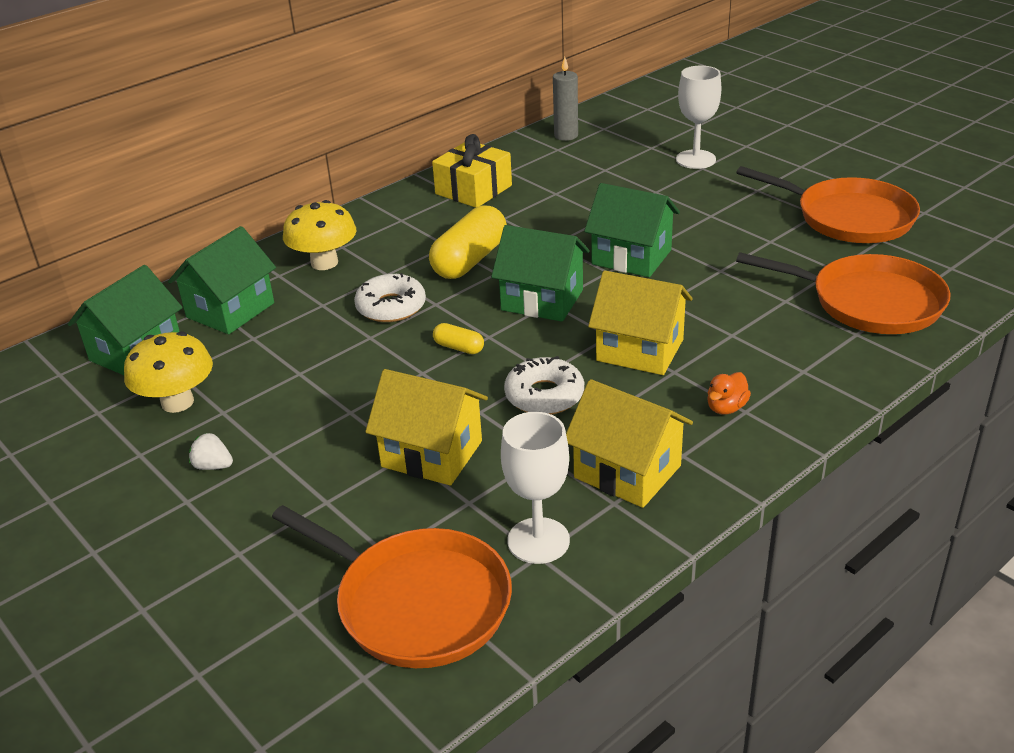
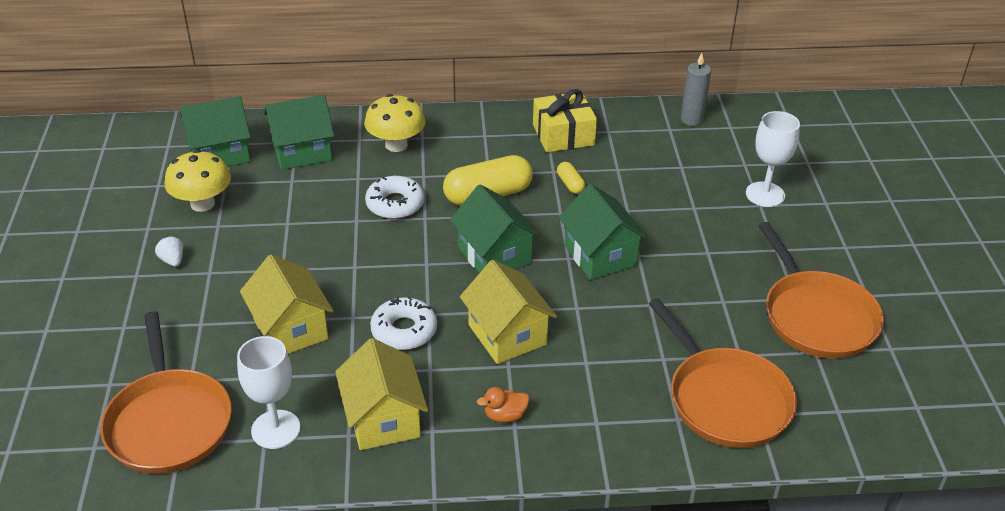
camera: 35 degrees right, 5 degrees up
yellow capsule [433,323,484,354] -> yellow capsule moved to [557,162,585,194]

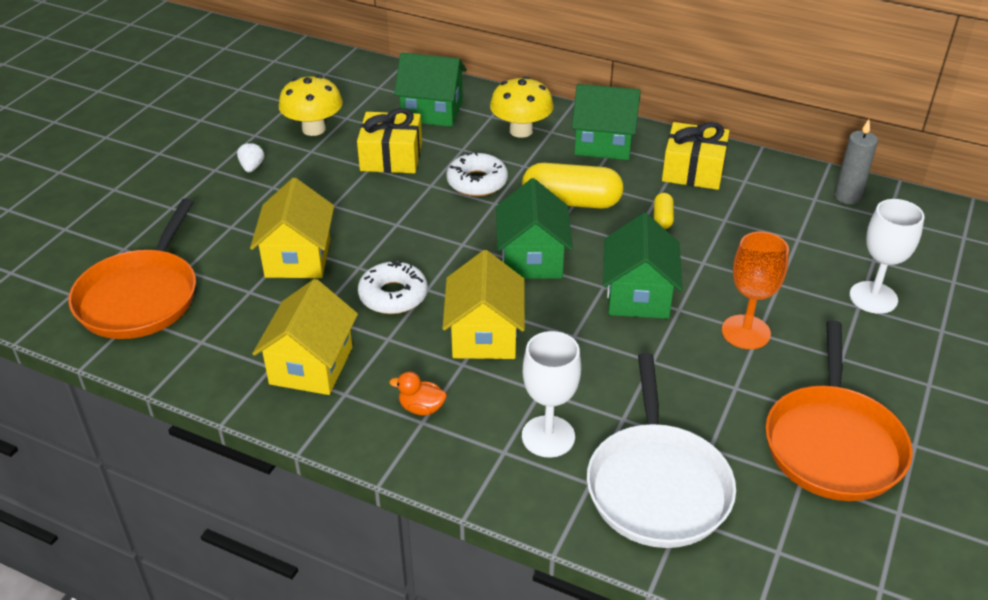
camera: 30 degrees right, 0 degrees up
green house [180,96,251,167] -> green house moved to [572,84,641,160]
white goblet [237,336,301,449] -> white goblet moved to [522,331,581,457]
orange pan [649,298,797,448] -> white pan [587,353,736,548]
none -> yellow gift [357,108,422,173]
none -> orange goblet [722,232,789,349]

